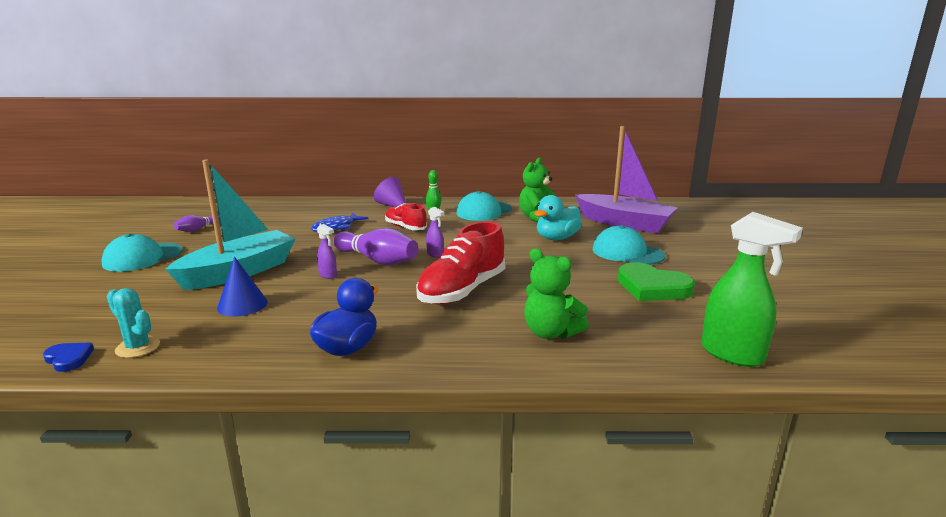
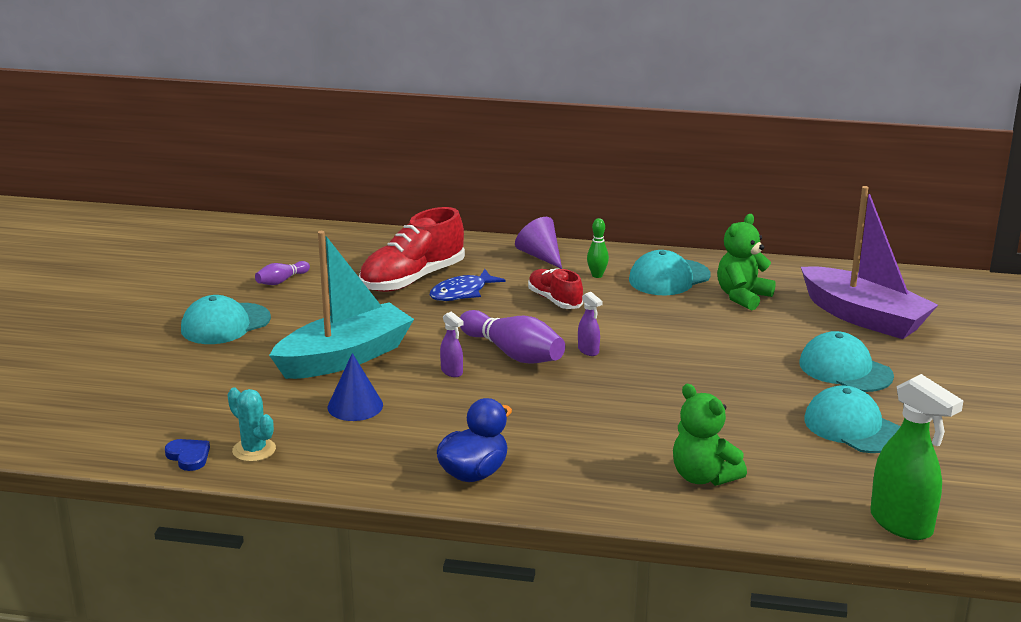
camera: 10 degrees right, 5 degrees up
red shoe [416,221,506,305] -> red shoe moved to [359,207,465,292]
turquoise duck [534,195,582,240] -> none
green heart [618,262,695,301] -> turquoise cap [804,385,901,453]

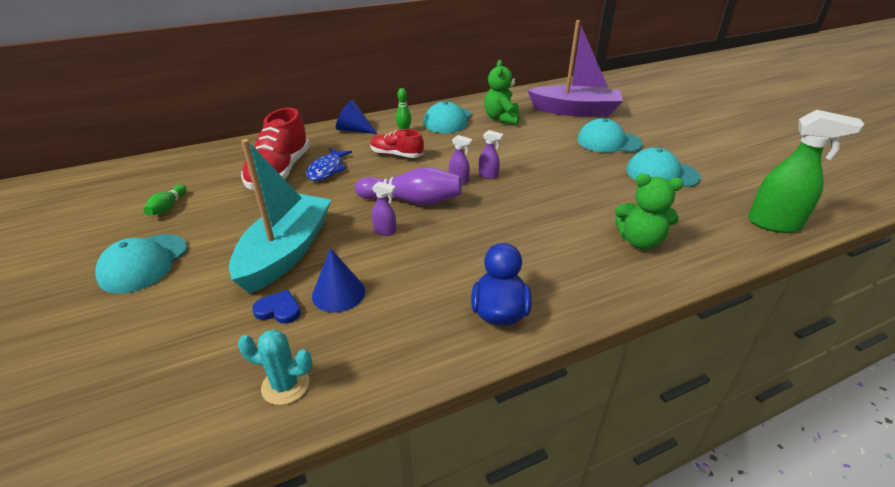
camera: 35 degrees left, 10 degrees up
blue heart [165,439,210,471] -> blue heart moved to [252,290,301,324]
purple bowling pin [255,261,310,285] -> green bowling pin [144,184,187,216]
purple cone [515,217,562,269] -> blue cone [336,100,377,134]
none -> purple spray bottle [479,130,503,179]

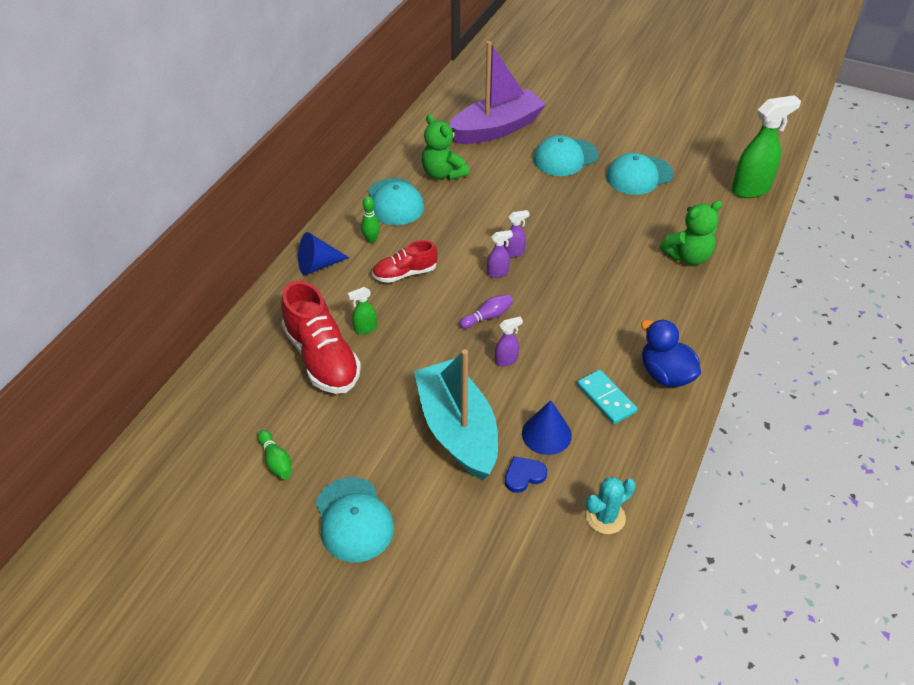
camera: 40 degrees left, 10 degrees up
blue fish [306,148,352,181] -> green spray bottle [348,287,377,334]
purple bowling pin [355,167,462,205] -> purple bowling pin [460,294,513,329], size x0.52
none -> turquoise domino [577,370,637,424]

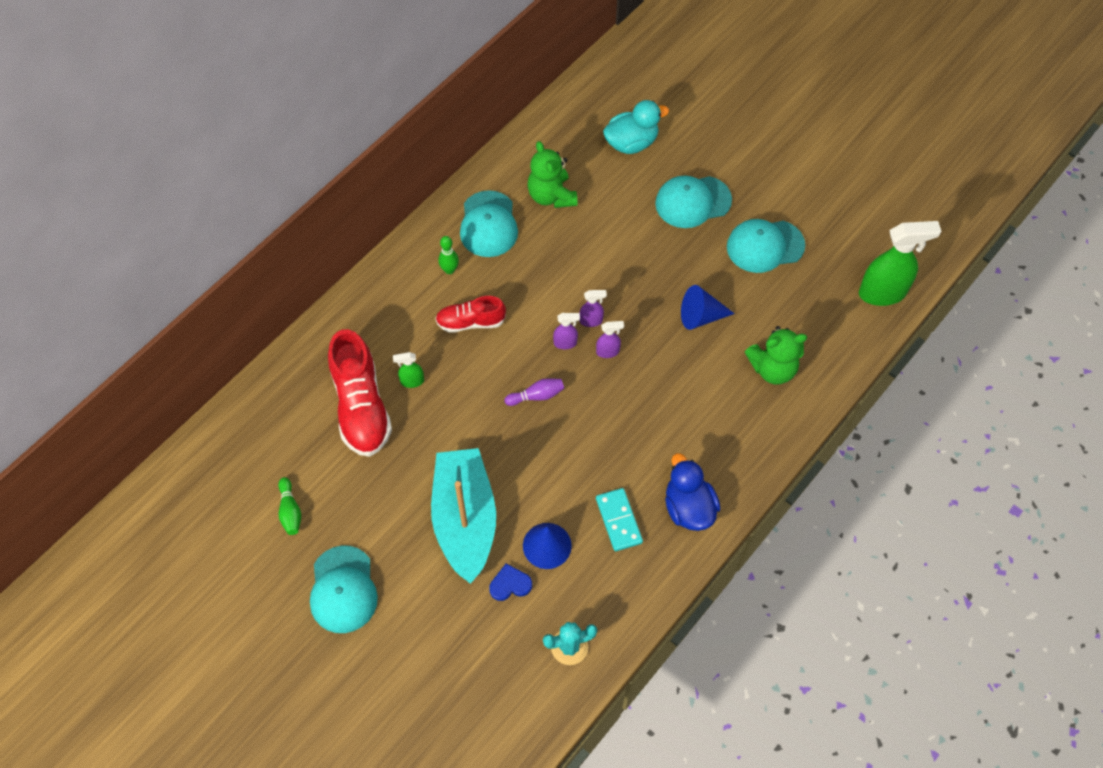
camera: 15 degrees right, 15 degrees up
blue cone [298,232,349,275] -> blue cone moved to [681,285,735,330]
purple boat [449,41,546,144] -> turquoise duck [603,100,669,154]
purple spray bottle [495,317,523,366] -> purple spray bottle moved to [596,321,624,358]

